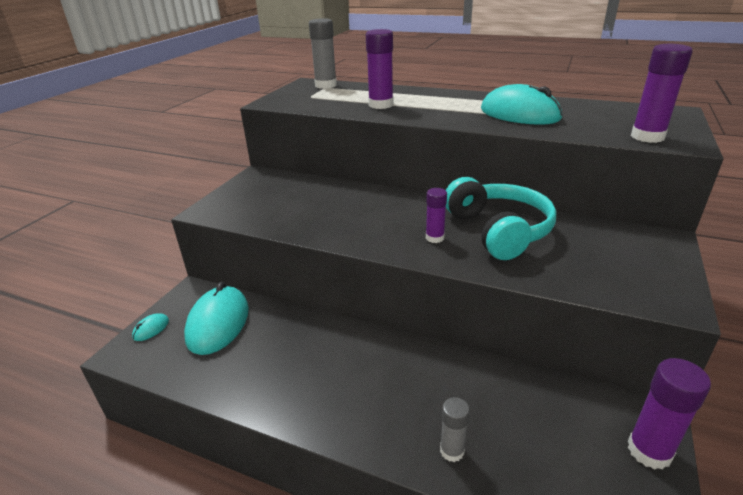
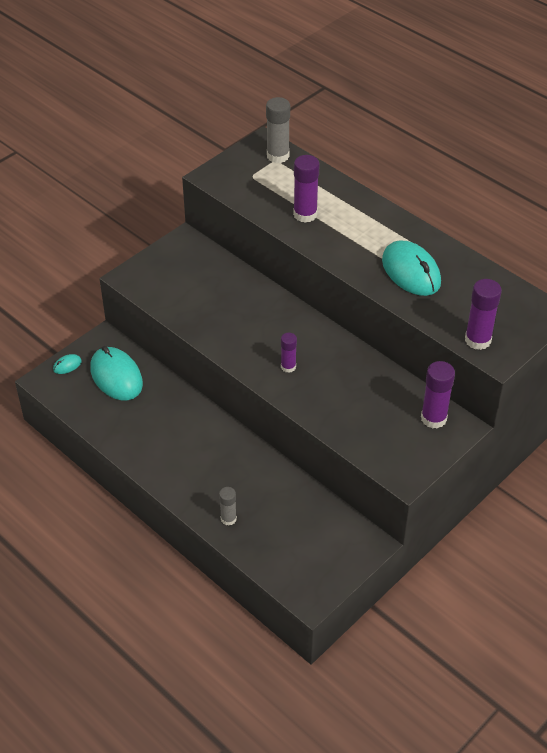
camera: 20 degrees right, 15 degrees up
turquoise mouse [184,282,249,355] -> turquoise mouse turned 60 degrees counterclockwise [90,346,143,400]
turquoise headphones [446,177,556,260] -> none
purple glue stick [628,358,711,470] -> purple glue stick moved to [421,361,455,429]

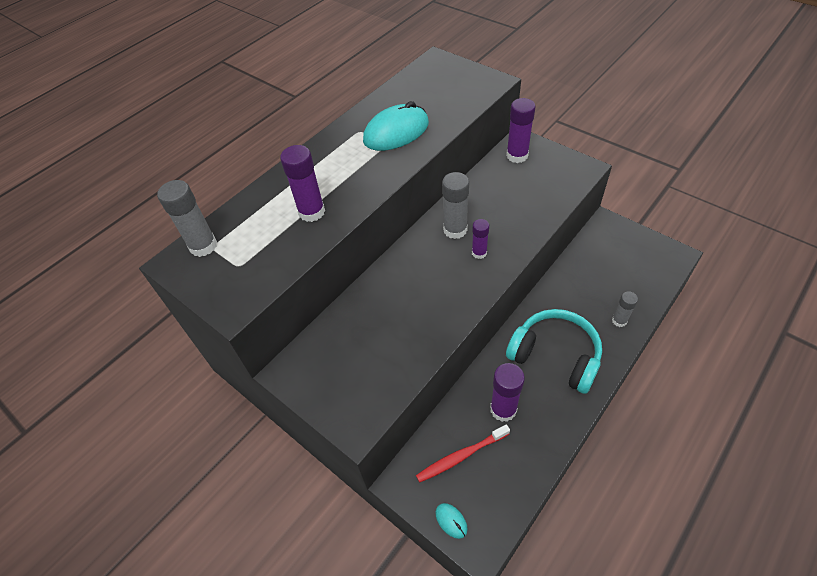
camera: 90 degrees left, 5 degrees up
turquoise mouse [90,346,143,400] -> red toothbrush [416,424,510,483]
purple glue stick [465,279,502,350] -> purple glue stick moved to [490,363,525,422]
none -> grey glue stick [442,172,469,239]
none -> turquoise headphones [506,309,602,394]

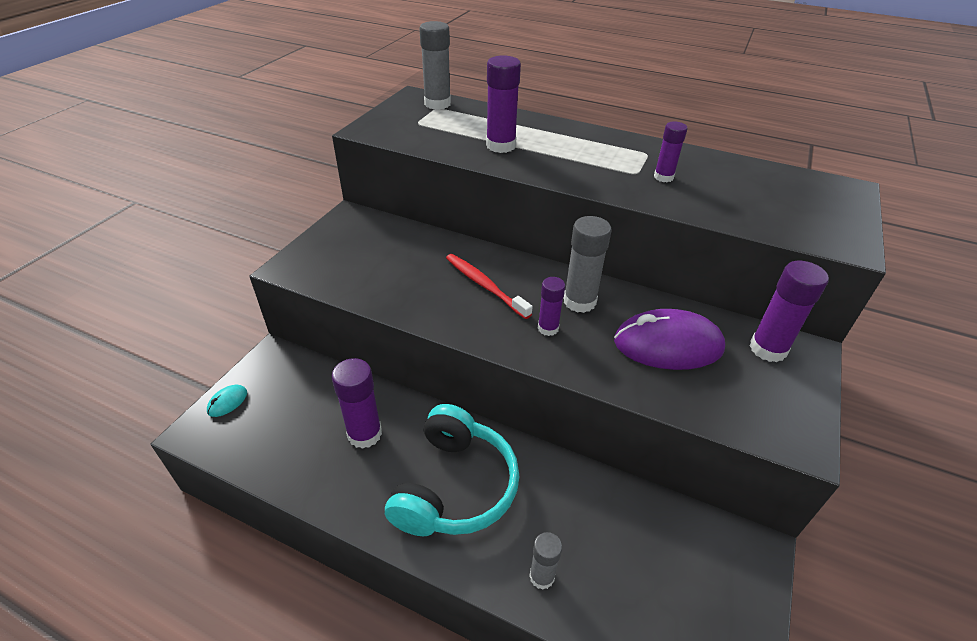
camera: 70 degrees right, 10 degrees down
turquoise mouse [363,101,429,151] -> purple glue stick [654,122,687,182]
red toothbrush [416,424,510,483] -> red toothbrush moved to [446,254,533,319]
none -> purple mouse [614,309,725,370]

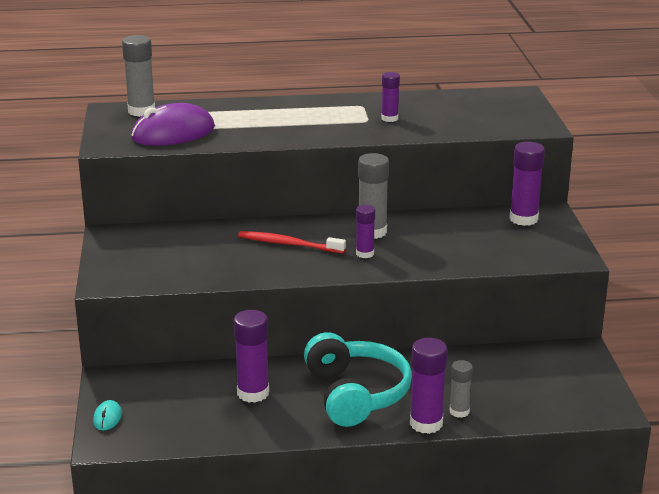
camera: 30 degrees left, 15 degrees down
purple glue stick [486,55,521,153] -> purple glue stick moved to [410,338,447,434]
purple mouse [614,309,725,370] -> purple mouse moved to [131,103,215,146]

